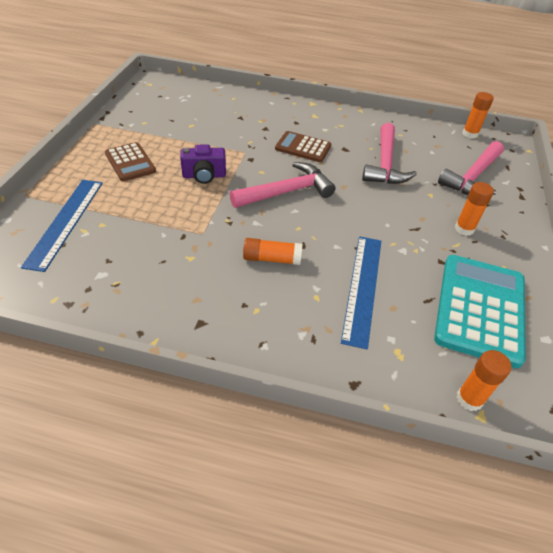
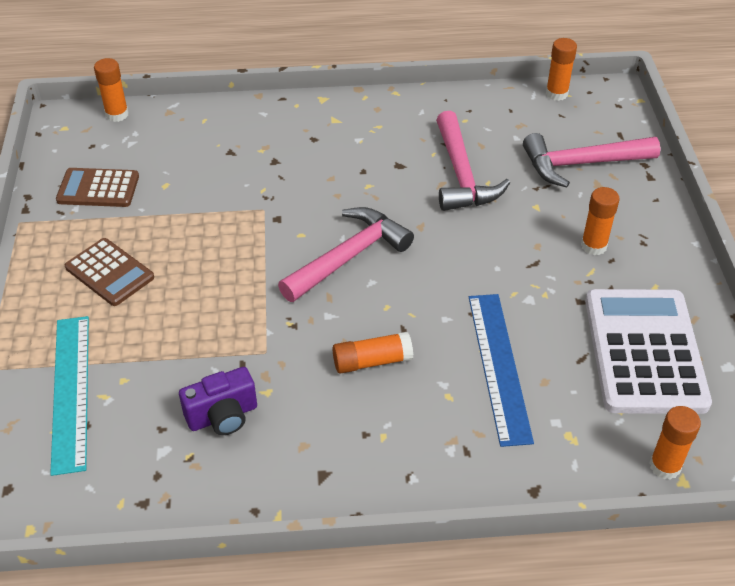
camera: 15 degrees left, 0 degrees up
blue ruler [21,180,103,272] -> turquoise ruler [50,316,89,476]
purple camera [180,144,226,184] -> purple camera moved to [179,367,257,435]
brown calculator [275,131,331,162] -> brown calculator moved to [56,168,139,207]
turquoise calculator [434,255,526,368] -> white calculator [585,289,712,414]
pink hammer [438,141,504,195] -> pink hammer turned 60 degrees clockwise [523,133,660,188]
none -> orange glue stick [94,58,129,122]

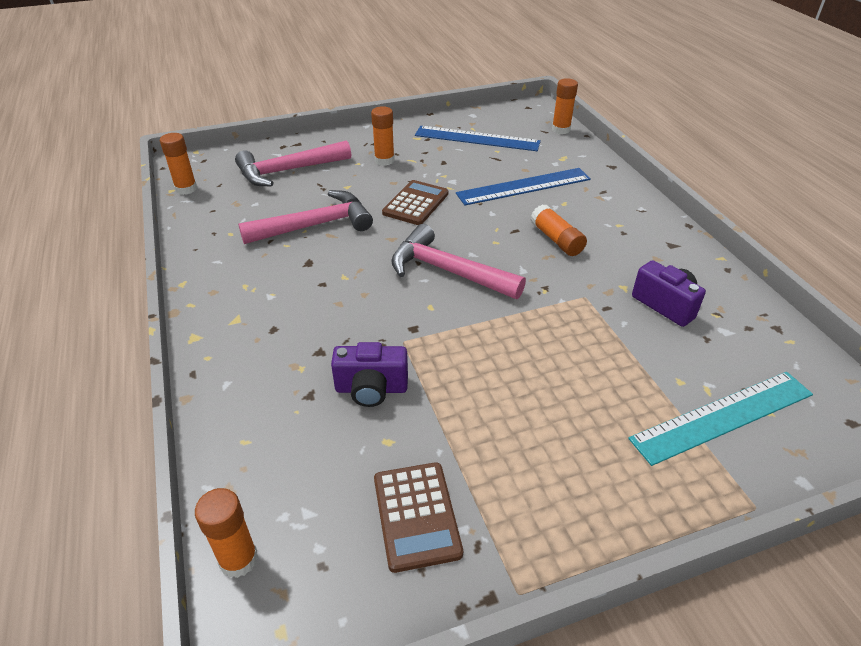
camera: 105 degrees left, 5 degrees down
brown calculator [65,238,154,306] -> brown calculator moved to [382,180,448,225]
pink hammer [523,133,660,188] -> pink hammer turned 90 degrees clockwise [235,140,351,186]
white calculator [585,289,712,414] -> blue ruler [415,126,541,151]
none -> purple camera [331,342,408,407]

